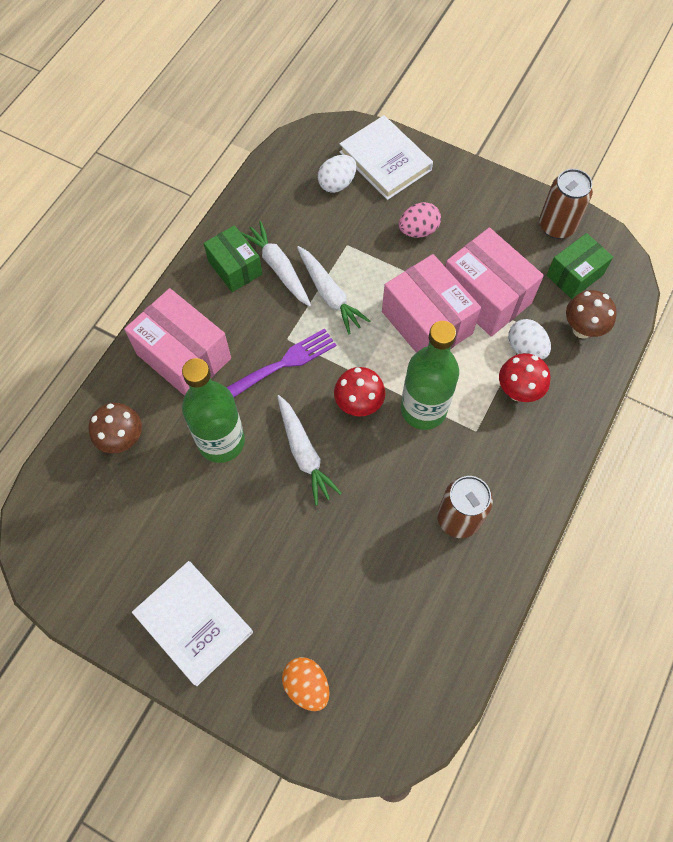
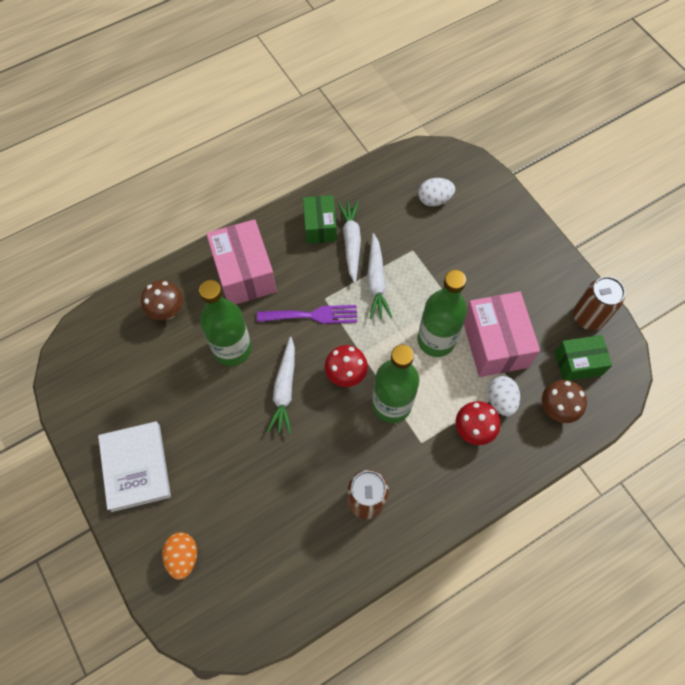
camera: 30 degrees right, 0 degrees up
white book [340,115,433,200] -> none
pink box [382,254,481,353] -> green bottle [417,270,467,357]
pink egg [399,202,441,238] -> none

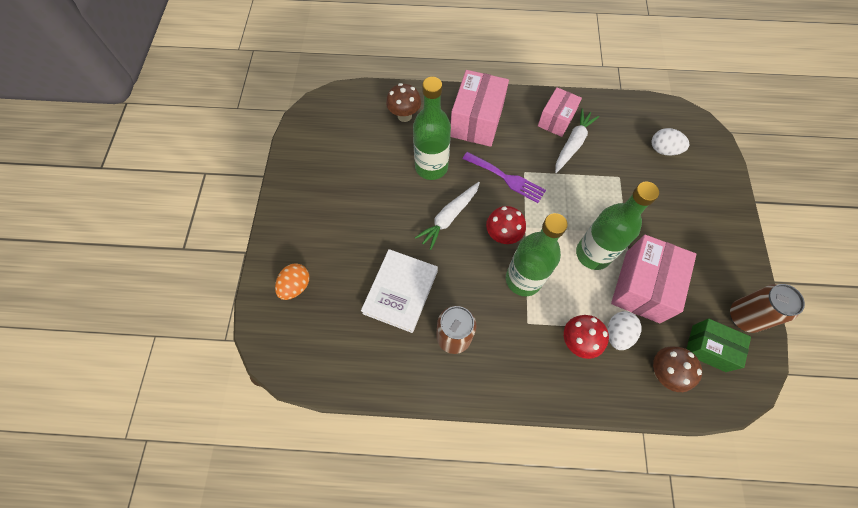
camera: 35 degrees right, 0 degrees up
white book [98,422,171,512] -> white book moved to [361,249,438,333]
green box [303,195,337,244] -> pink box [538,87,582,137]
white carrot [367,233,392,319] -> none

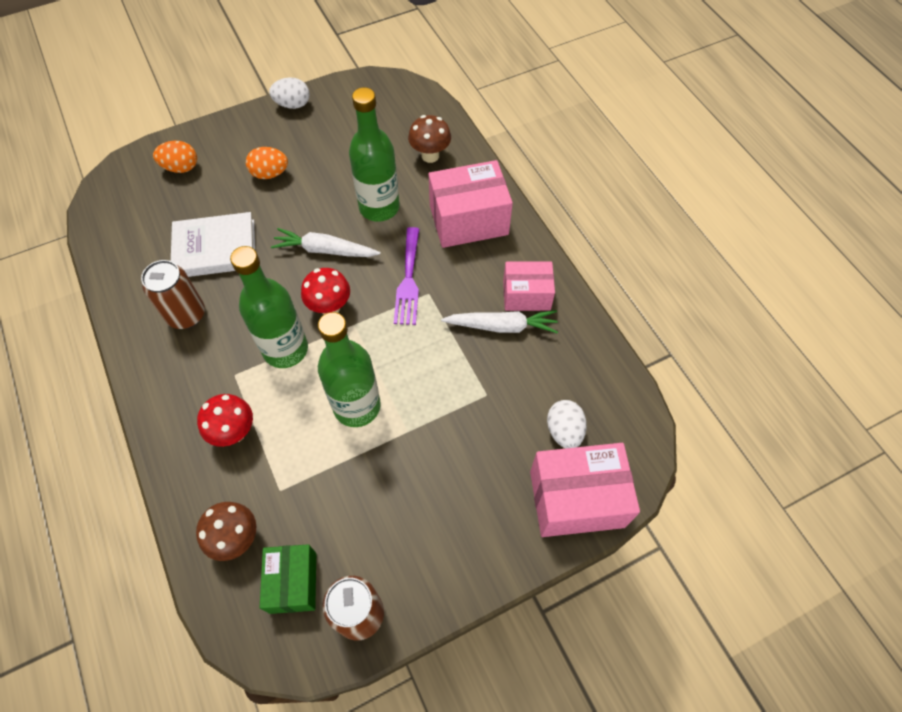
camera: 60 degrees right, 5 degrees down
white egg [607,311,642,350] -> white egg moved to [269,77,310,109]
pink box [611,235,697,323] -> pink box moved to [530,443,640,537]
none -> orange egg [246,147,288,179]

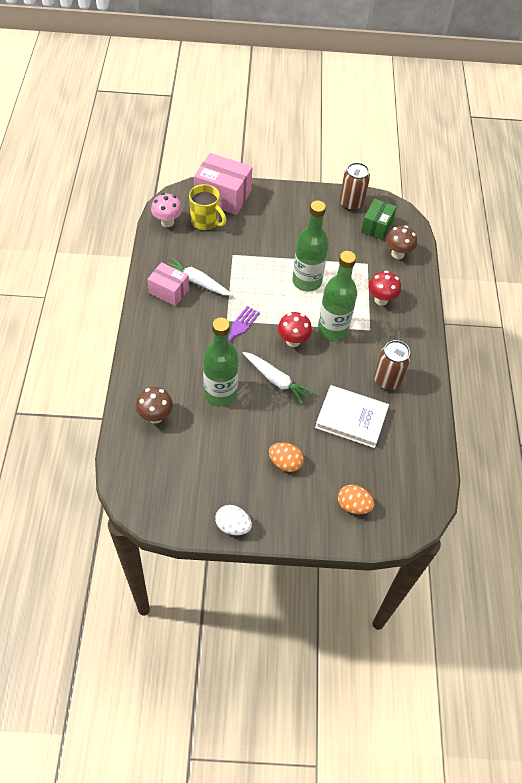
camera: 155 degrees left, 5 degrees down
pink box [429,160,513,248] -> none
white egg [547,400,587,448] -> yellow mug [189,184,226,231]
none -> pink mushroom [151,193,182,227]

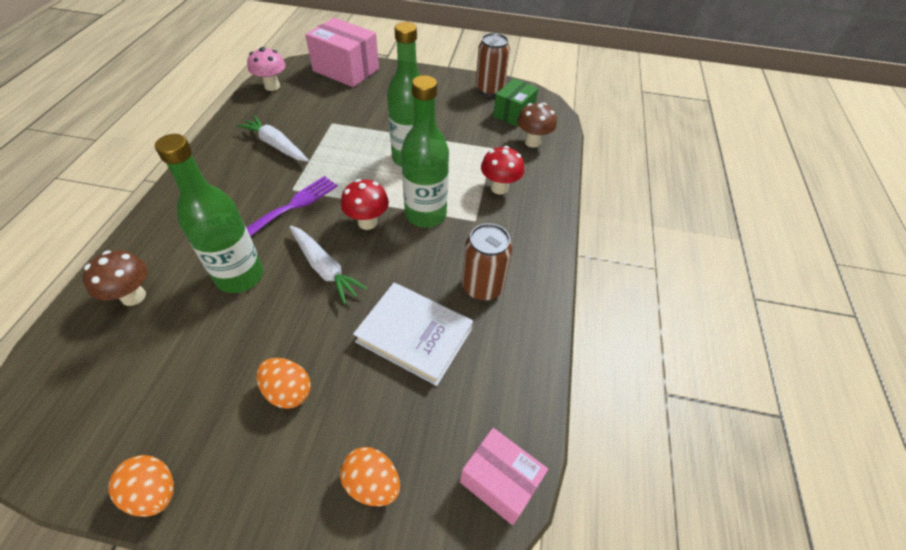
camera: 10 degrees right, 5 degrees down
pink box [147,262,189,306] -> pink box moved to [460,428,548,525]
yellow mug [189,184,226,231] -> none
white egg [215,505,252,535] -> orange egg [109,455,174,517]

